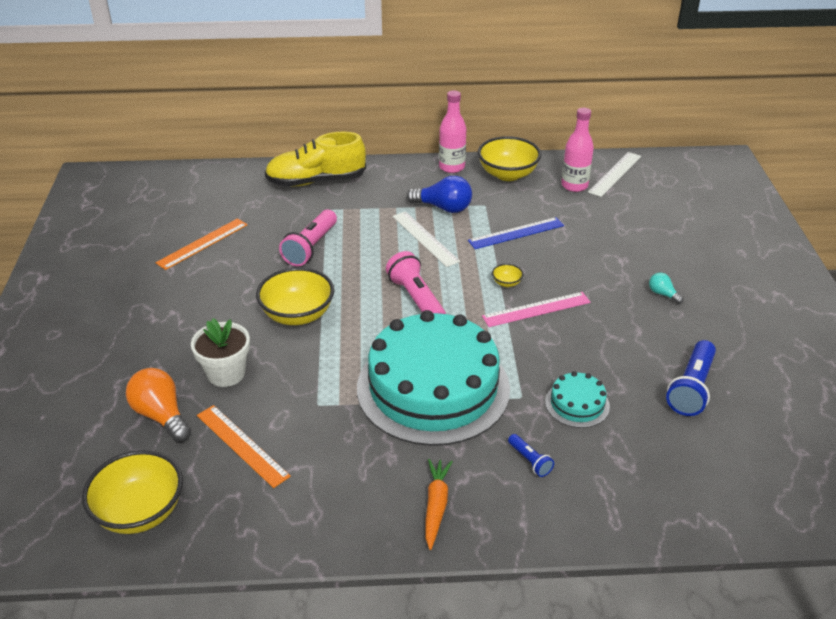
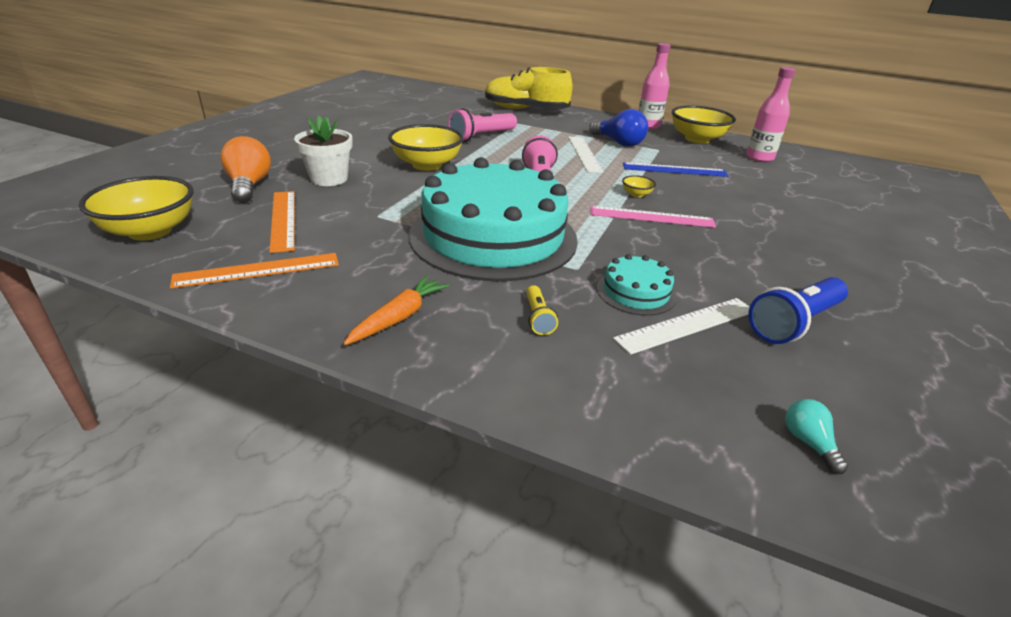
camera: 25 degrees right, 5 degrees down
orange ruler [156,218,248,270] -> orange ruler moved to [170,253,339,288]
blue flashlight [508,434,554,477] -> yellow flashlight [526,285,558,335]
white ruler [588,152,641,197] -> white ruler moved to [613,298,750,355]
turquoise light bulb [649,272,684,304] -> turquoise light bulb moved to [785,399,848,474]

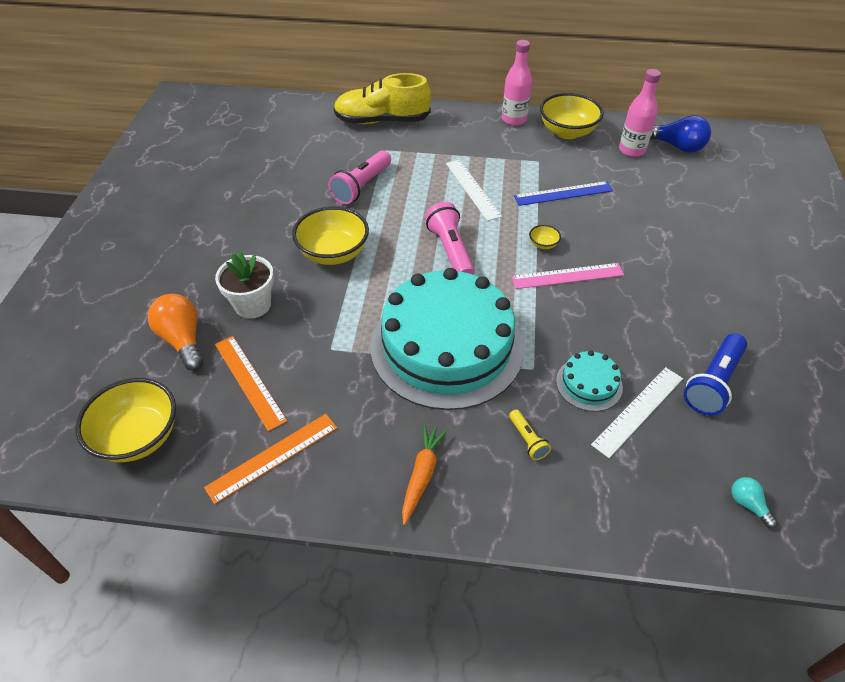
camera: 15 degrees left, 15 degrees up
blue light bulb [589,109,648,147] -> blue light bulb moved to [650,115,711,153]

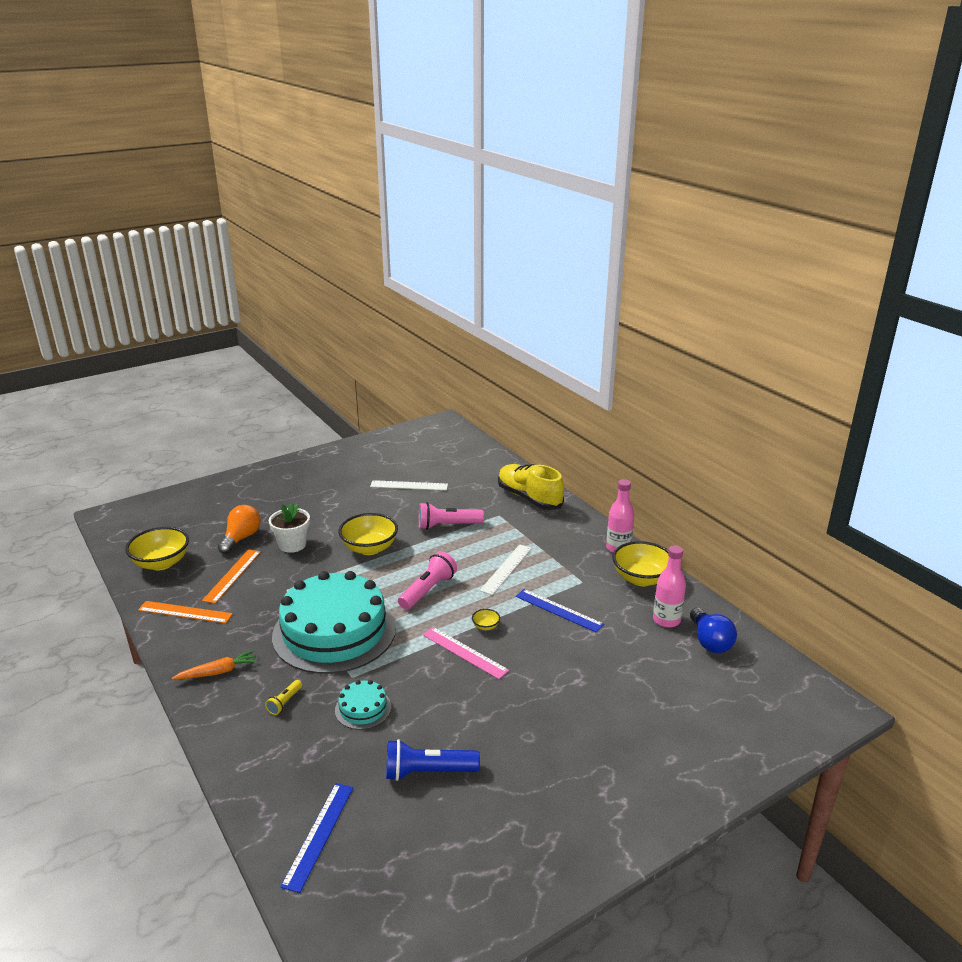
camera: 50 degrees right, 20 degrees down
white ruler [591,367,683,458] -> white ruler moved to [370,480,448,490]
turquoise light bulb [731,477,777,528] -> blue ruler [281,783,353,893]

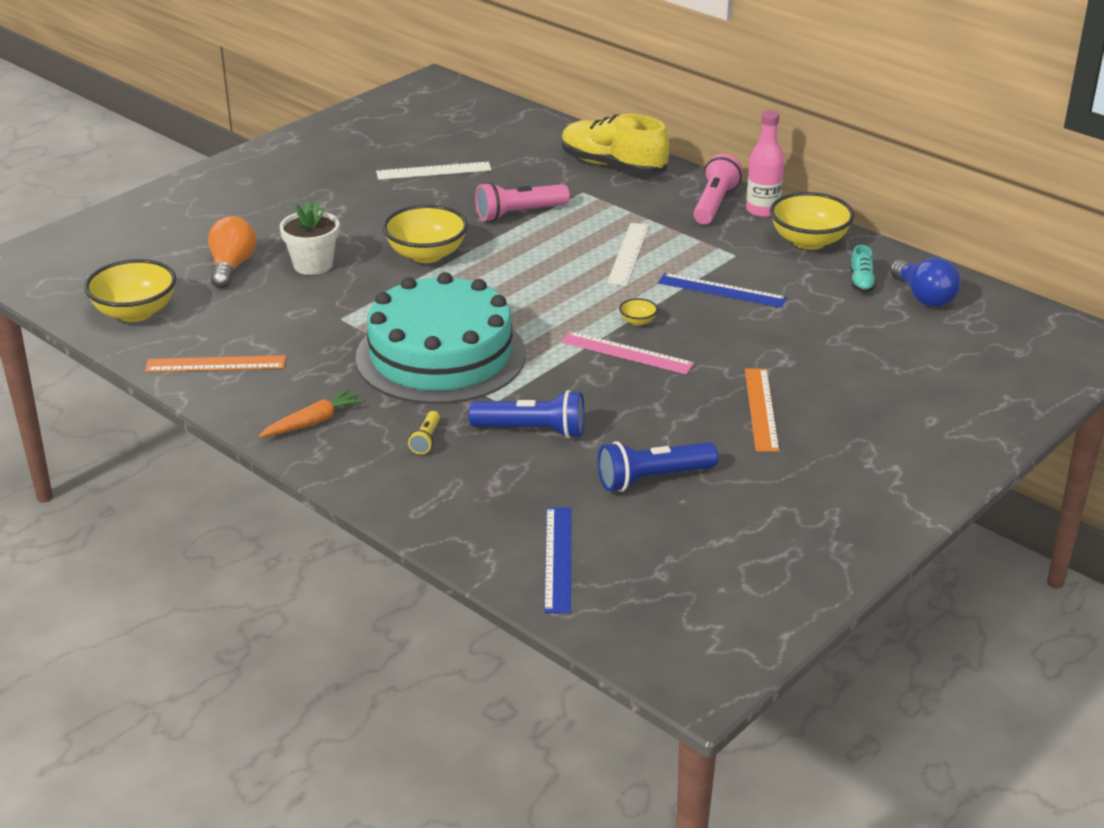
camera: 15 degrees left, 5 degrees up
orange ruler [202,549,261,604] -> orange ruler moved to [745,368,779,452]
turquoise cake [335,680,391,730] -> blue flashlight [469,390,585,438]
pink flashlight [398,551,457,610] -> pink flashlight moved to [693,154,743,224]
pink bottle [653,545,686,628] -> turquoise shoe [850,245,876,293]

